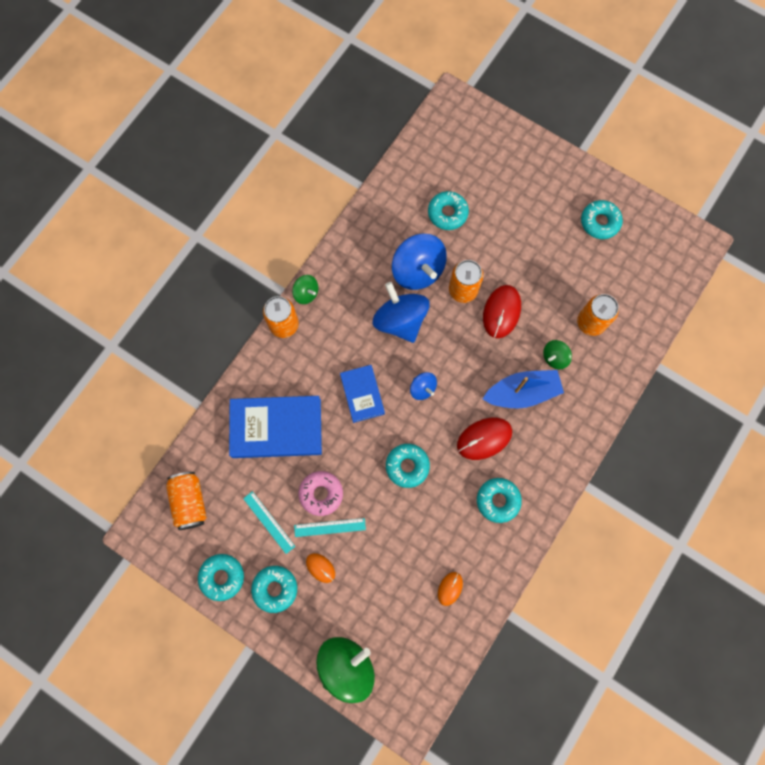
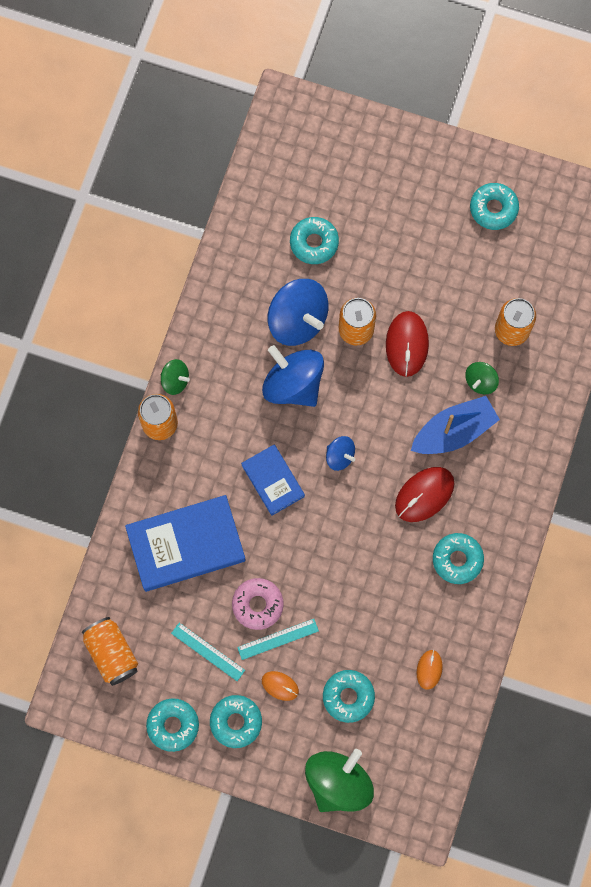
camera: 15 degrees left, 0 degrees up
turquoise donut [386,444,430,488] -> turquoise donut moved to [323,670,375,723]

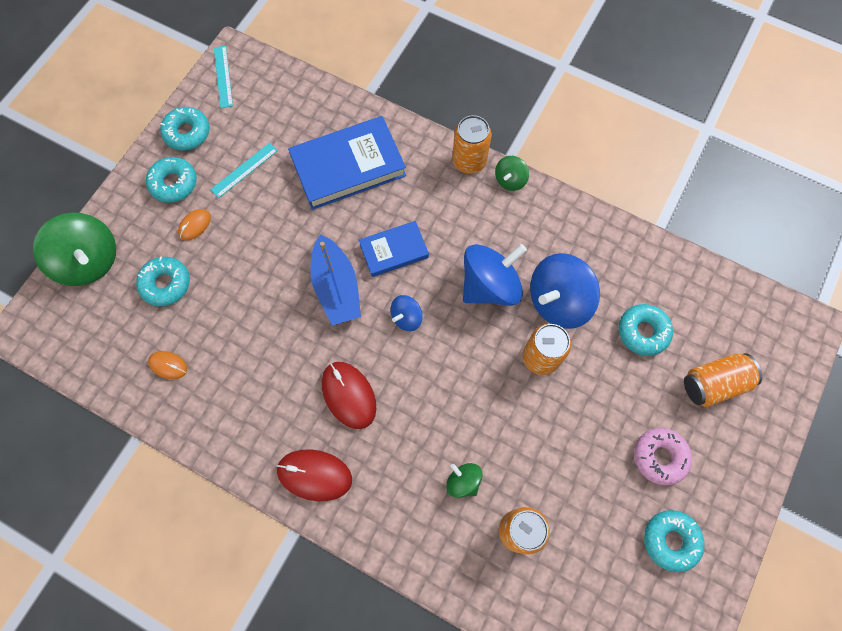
camera: 100 degrees right, 5 degrees down
orange can [82,617,138,686] -> orange can moved to [684,353,762,407]
blue book [125,495,246,592] -> blue book turned 75 degrees clockwise [288,116,406,210]
pink donut [232,578,284,630] -> pink donut moved to [634,428,692,485]
turquoise ruler [237,619,319,660] -> turquoise ruler moved to [214,46,233,108]
red mouse [386,311,429,377] -> red mouse moved to [276,449,352,501]
blue boat [411,396,500,454] -> blue boat moved to [310,234,361,326]
turquoise donut [433,533,484,584] -> none

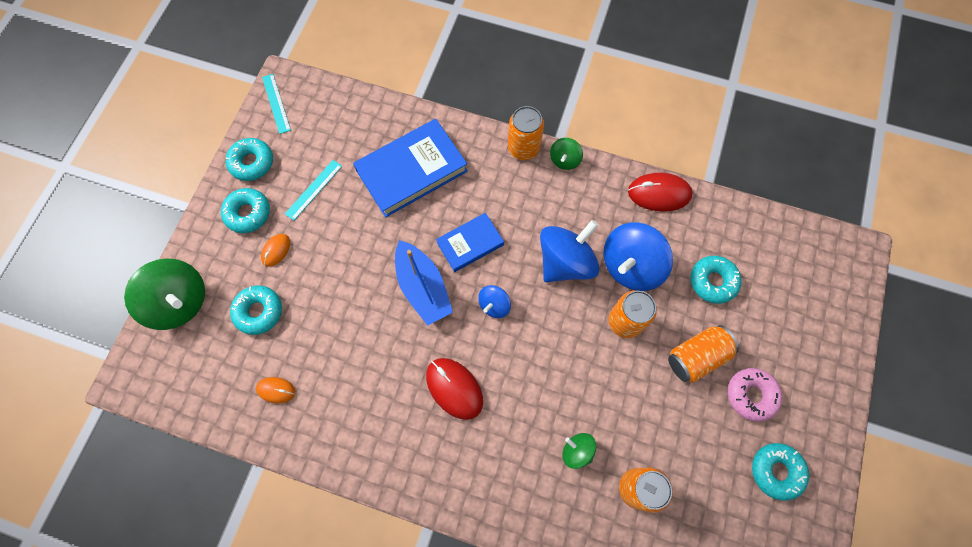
camera: 10 degrees left, 0 degrees up
red mouse [276,449,352,501] -> red mouse moved to [628,173,693,212]
orange can [684,353,762,407] -> orange can moved to [668,325,739,382]

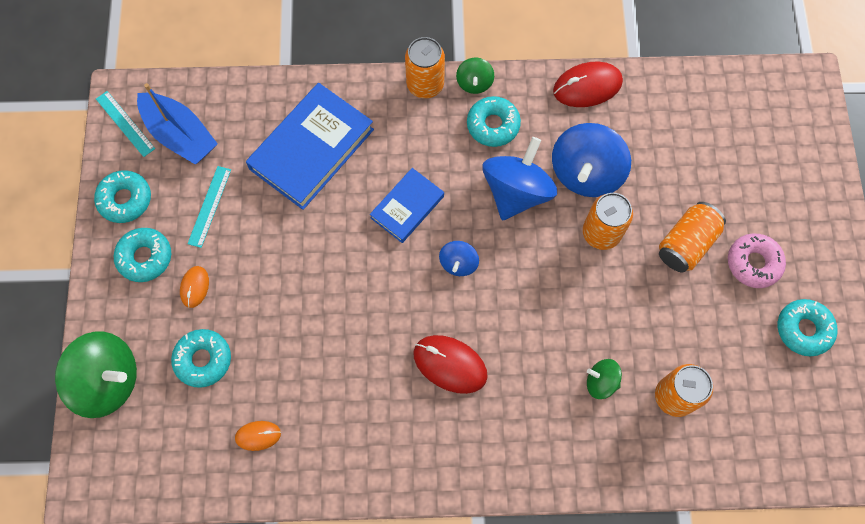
camera: 20 degrees left, 0 degrees up
blue boat [395,240,453,326] -> blue boat moved to [137,83,218,165]
turquoise donut [691,256,742,304] -> turquoise donut moved to [467,96,521,147]

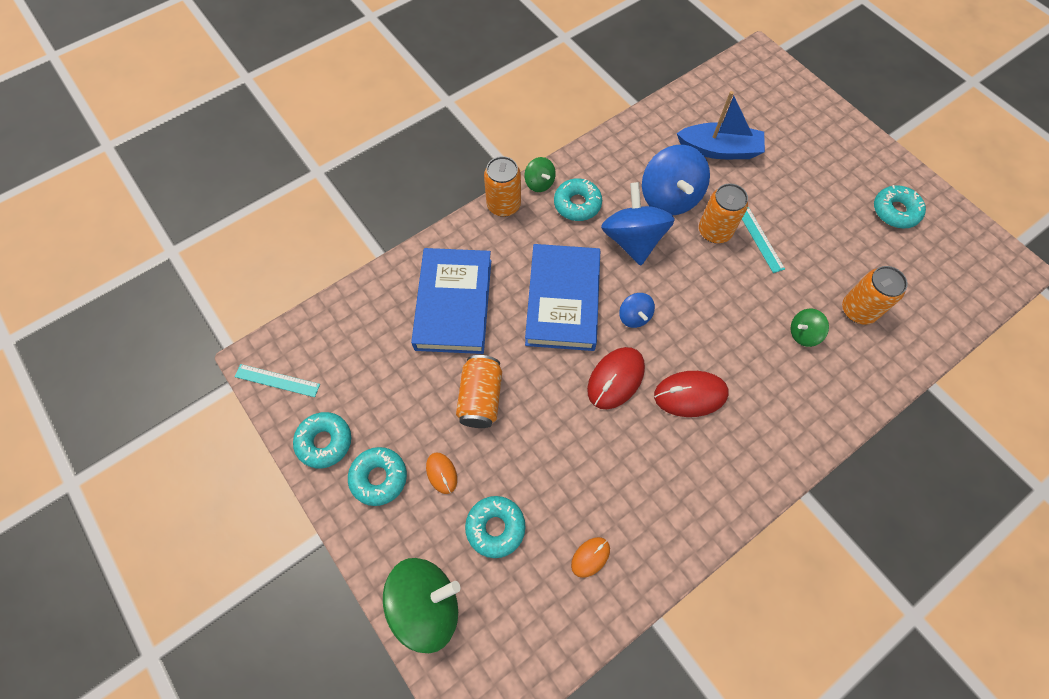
camera: 35 degrees left, 5 degrees down
blue boat [137,83,218,165] -> blue boat moved to [677,91,765,159]
turquoise ruler [187,166,231,248] -> turquoise ruler moved to [742,207,785,273]
blue book [370,168,444,243] -> blue book [525,244,600,351], size x1.73
red mouse [553,61,623,107] -> red mouse moved to [587,347,645,409]
orange can [659,202,726,272] -> orange can moved to [456,355,502,428]
pink donut [728,233,786,288] -> none

